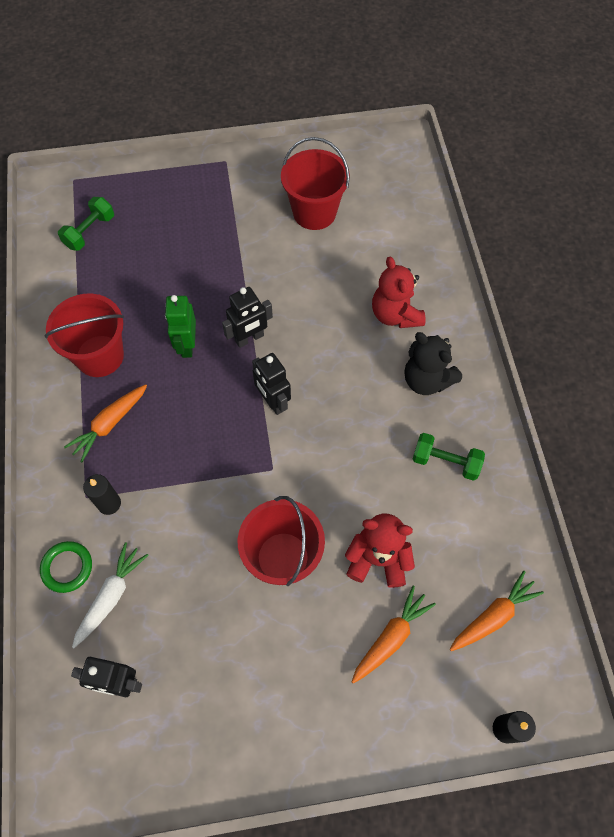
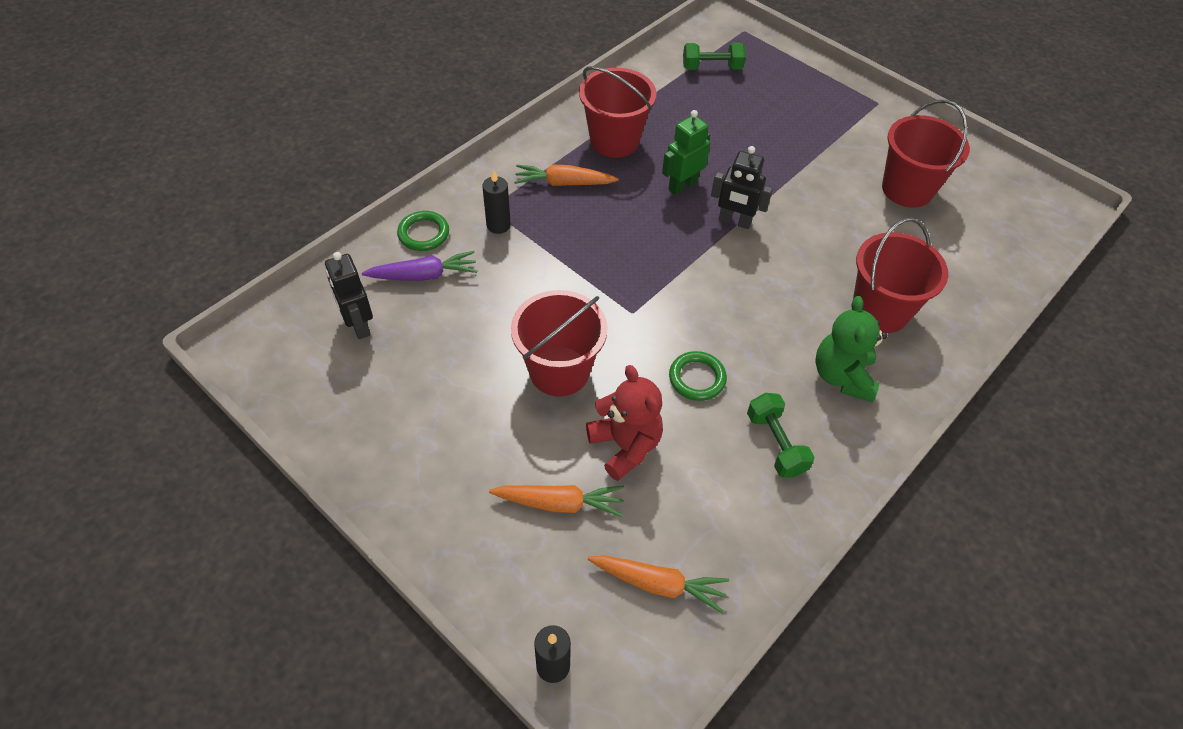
camera: 50 degrees right, 10 degrees down
white carrot [72,542,148,648] -> purple carrot [362,251,477,281]
black robot [252,353,291,415] -> none
red teddy bear [372,257,426,328] -> red bucket [853,218,948,333]
black teddy bear [405,332,462,395] -> green teddy bear [815,296,887,402]
none -> green ring [669,351,727,401]

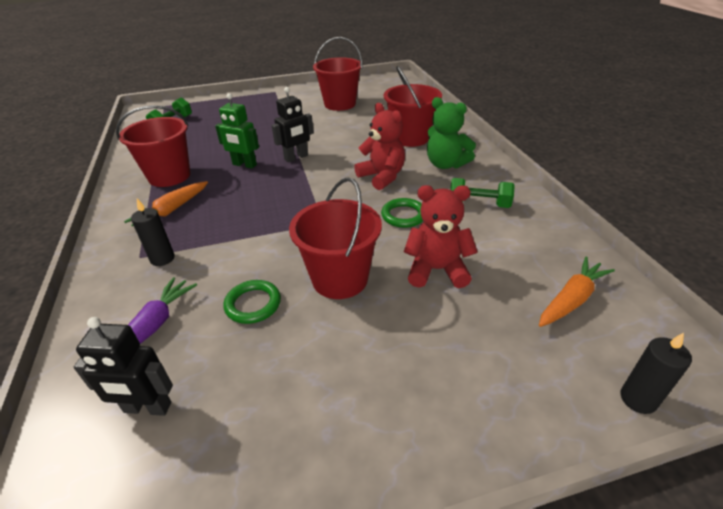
camera: 55 degrees left, 15 degrees down
green ring [397,211,449,251] -> green ring moved to [223,280,281,324]
orange carrot [489,485,624,517] -> none
green robot [662,110,710,195] -> green robot turned 60 degrees counterclockwise [215,93,259,169]
none -> red teddy bear [354,103,405,190]

